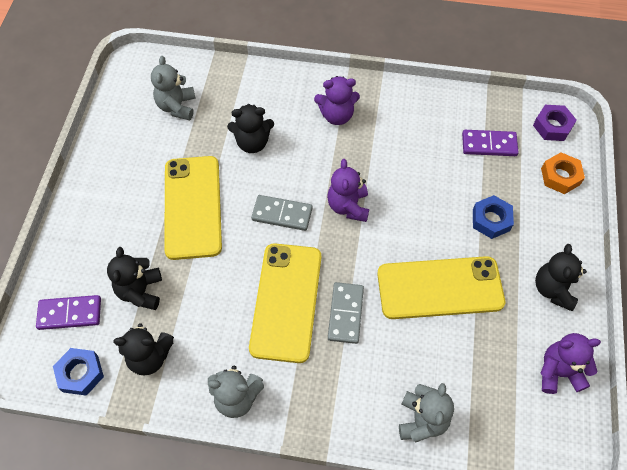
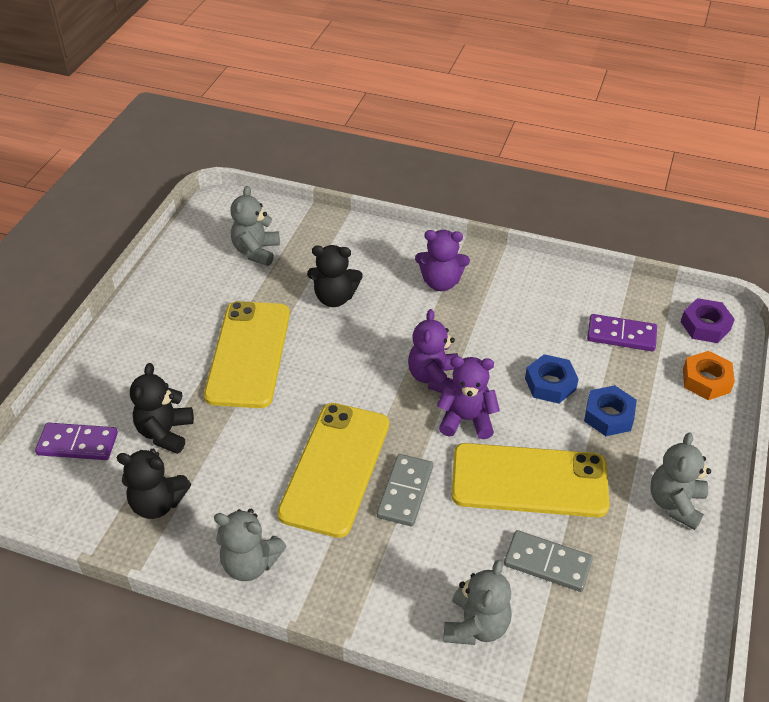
camera: 10 degrees right, 15 degrees down
blue nut [53,348,104,396] -> blue nut moved to [525,354,579,404]
grey domino [251,195,312,231] -> grey domino moved to [504,530,593,592]
black teddy bear [535,244,587,311] -> grey teddy bear [650,432,711,530]
purple teddy bear [540,333,601,394] -> purple teddy bear moved to [437,356,500,439]

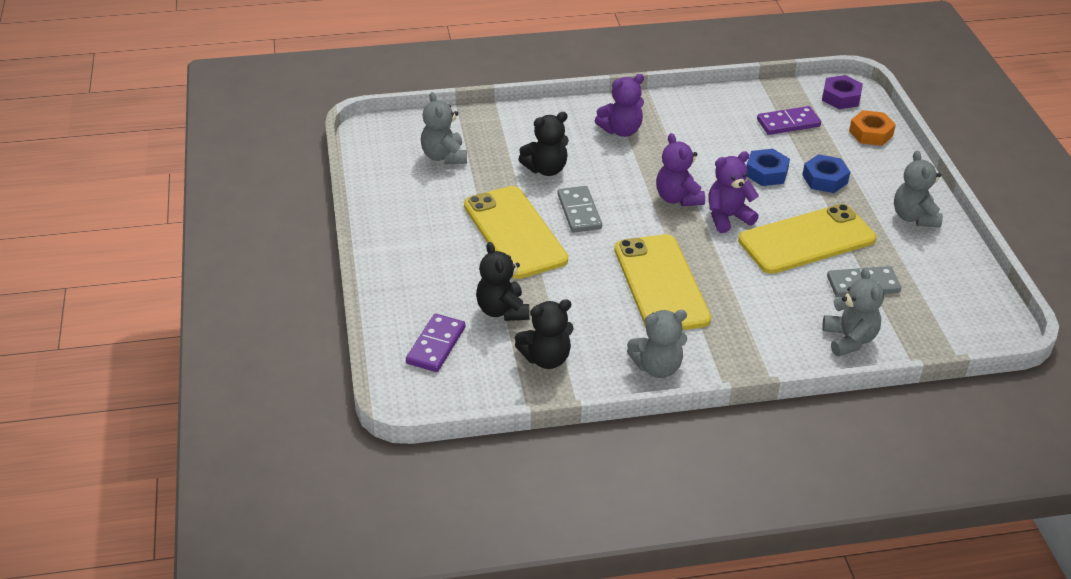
camera: 30 degrees left, 5 degrees down
purple domino [35,423,118,460] -> purple domino turned 45 degrees counterclockwise [406,314,465,372]
grey domino [377,454,433,526] -> grey domino moved to [558,186,602,233]

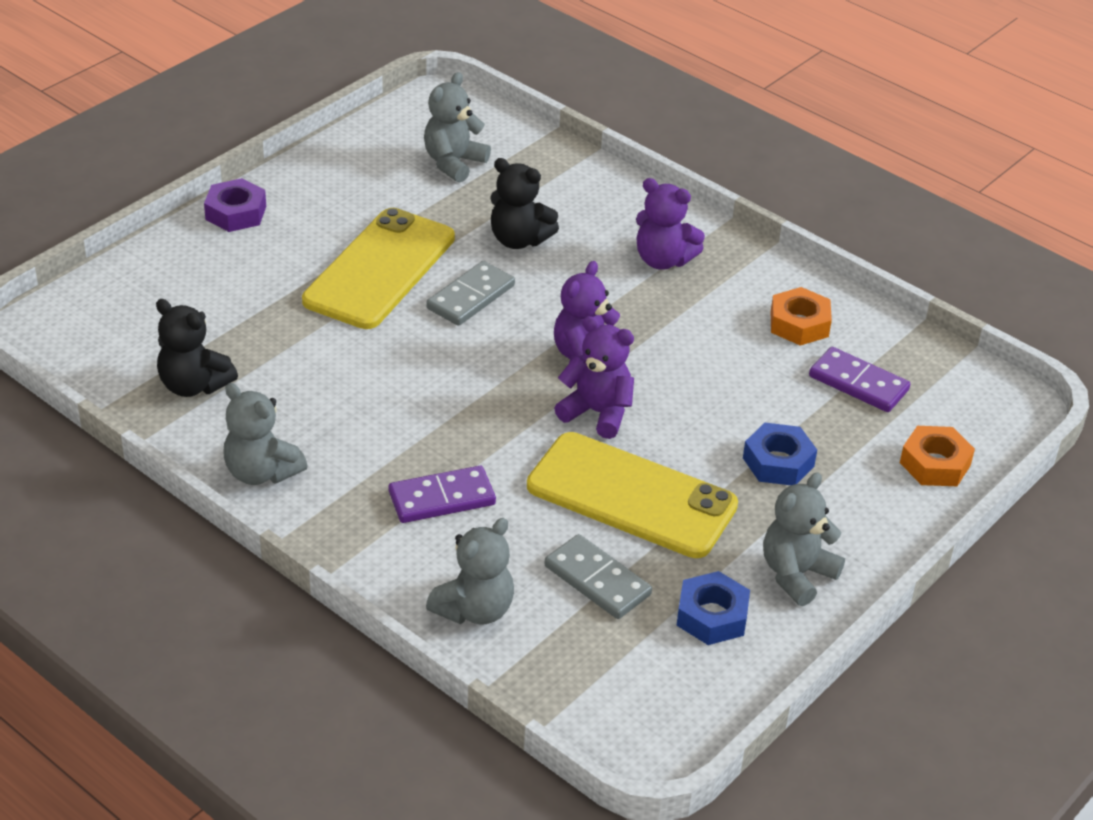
camera: 50 degrees right, 0 degrees up
purple domino [406,314,465,372] -> purple domino moved to [389,466,496,523]
black teddy bear [476,242,530,321] -> none
yellow phone [615,234,711,330] -> none
blue nut [746,149,790,186] -> blue nut moved to [676,571,750,645]
purple nut [822,75,863,109] -> purple nut moved to [204,178,266,232]
none -> orange nut [771,287,832,346]

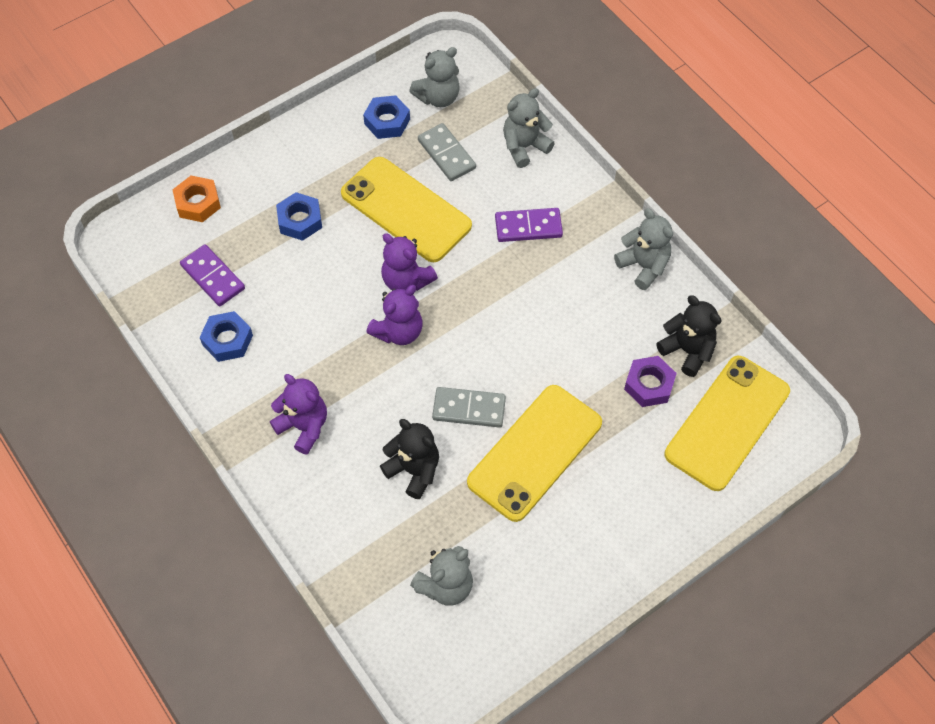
camera: 165 degrees left, 20 degrees up
purple nut [204,178,266,232] -> purple nut moved to [624,356,677,407]
grey domino [426,261,515,326] -> grey domino turned 45 degrees clockwise [432,387,506,428]
grey teddy bear [763,473,845,606] -> grey teddy bear moved to [409,47,460,107]
orange nut [771,287,832,346] -> blue nut [200,311,253,362]
none -> yellow phone [665,356,790,491]

